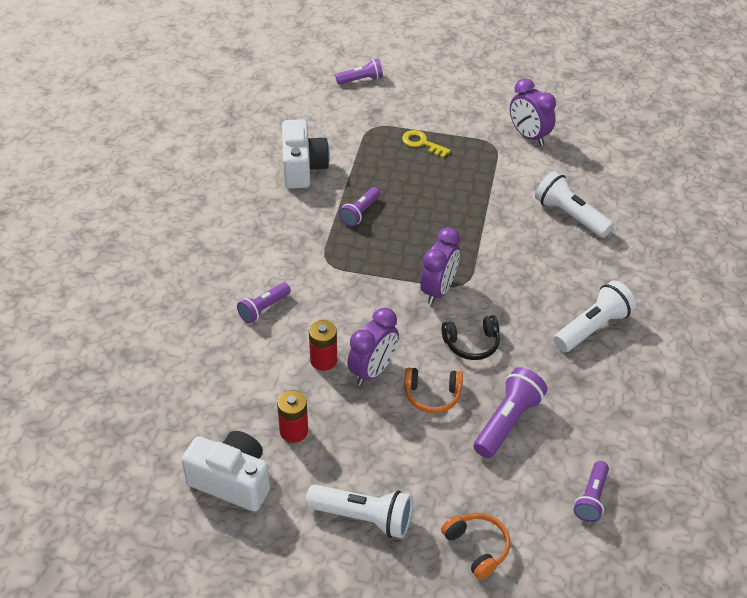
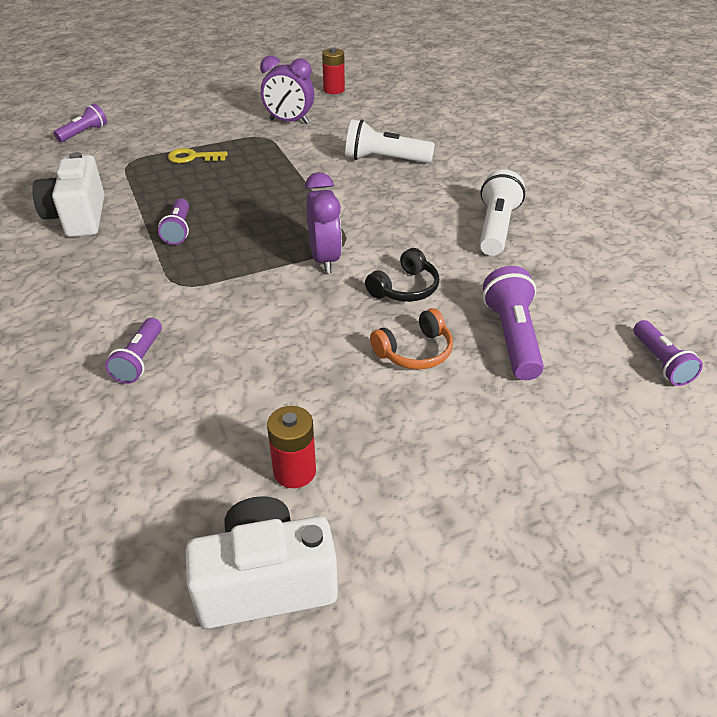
camera: 35 degrees left, 5 degrees down
white camera [282,119,330,189] -> white camera turned 150 degrees counterclockwise [32,152,104,237]
white flashlight [306,484,413,538] -> none
red battery [309,320,337,371] -> red battery moved to [322,48,345,94]
purple clock [347,308,399,386] -> none
orange headphones [441,513,510,580] -> none

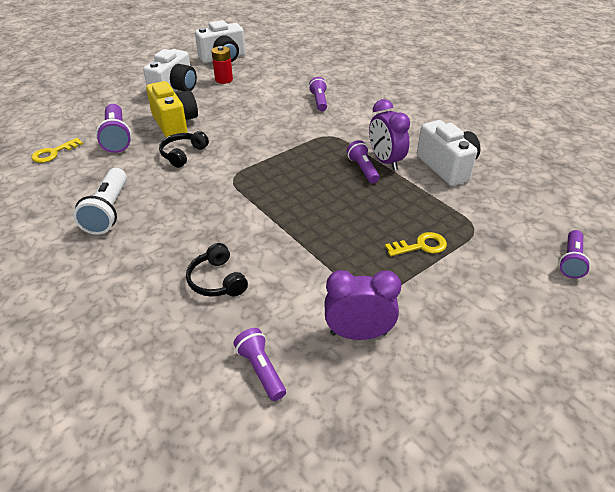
camera: 165 degrees right, 0 degrees up
purple clock [305,172,342,273] -> purple clock moved to [369,99,410,171]
red battery [322,48,345,94] -> none
white flashlight [345,119,435,163] -> black headphones [186,243,248,297]
orange headphones [370,308,453,370] -> yellow camera [146,81,198,137]
purple flashlight [633,320,703,386] -> purple flashlight moved to [234,328,286,401]
none -> yellow key [32,138,83,163]
none -> white camera [143,49,197,92]

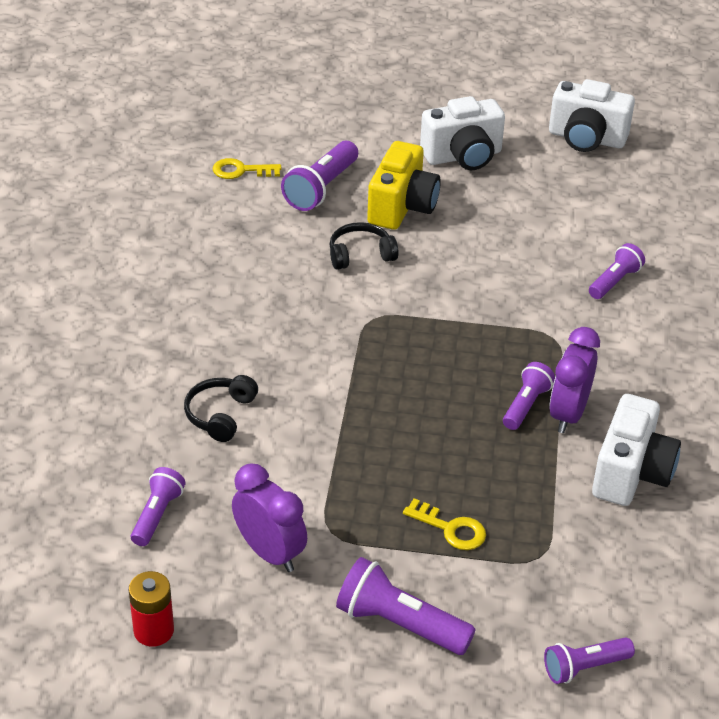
camera: 45 degrees right, 0 degrees up
white flashlight [73,168,127,235] -> none
red battery [211,46,233,84] -> red battery moved to [129,571,174,647]
none -> purple flashlight [336,557,476,655]

